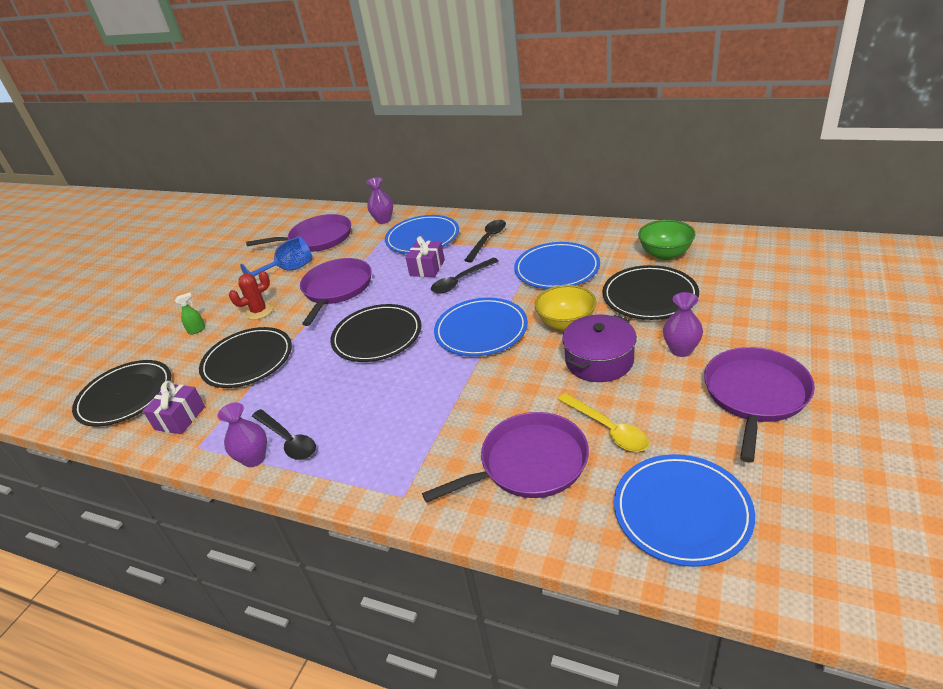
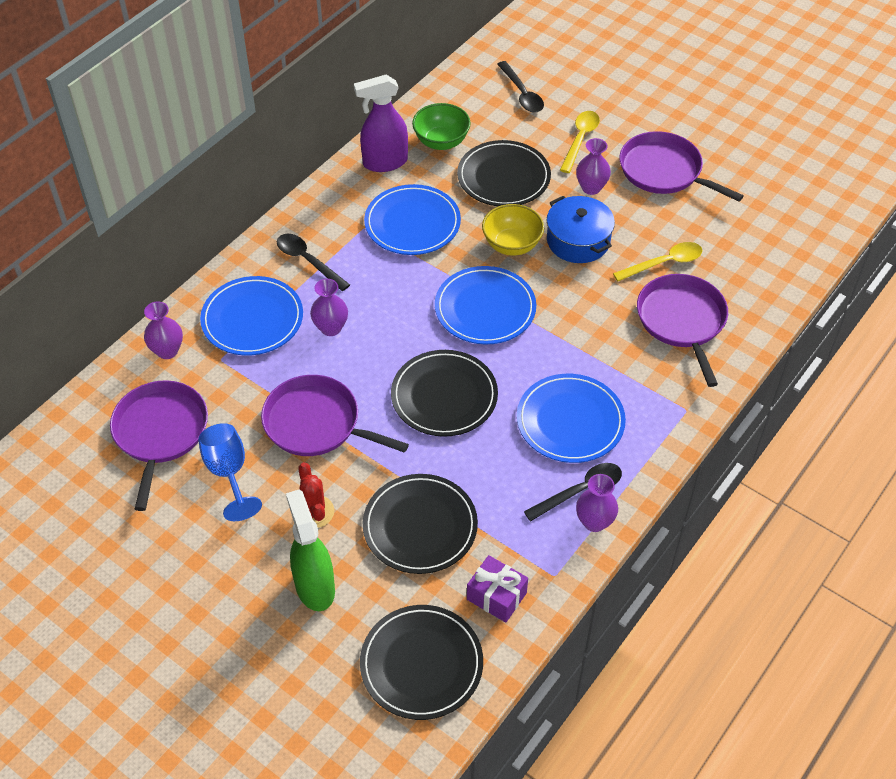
camera: 80 degrees left, 15 degrees up
green spray bottle [175,292,205,334] -> green spray bottle [286,489,335,611], size x2.35
purple gift [406,236,445,277] -> purple vase [310,279,348,336]
black spoon [431,258,499,293] -> black spoon moved to [497,61,544,113]
purple pot [562,314,637,382] -> blue pot [547,196,615,263]
blue plate [614,454,755,567] -> blue plate moved to [517,374,626,463]
none -> purple spray bottle [354,75,408,172]
none -> yellow spoon [560,111,600,173]

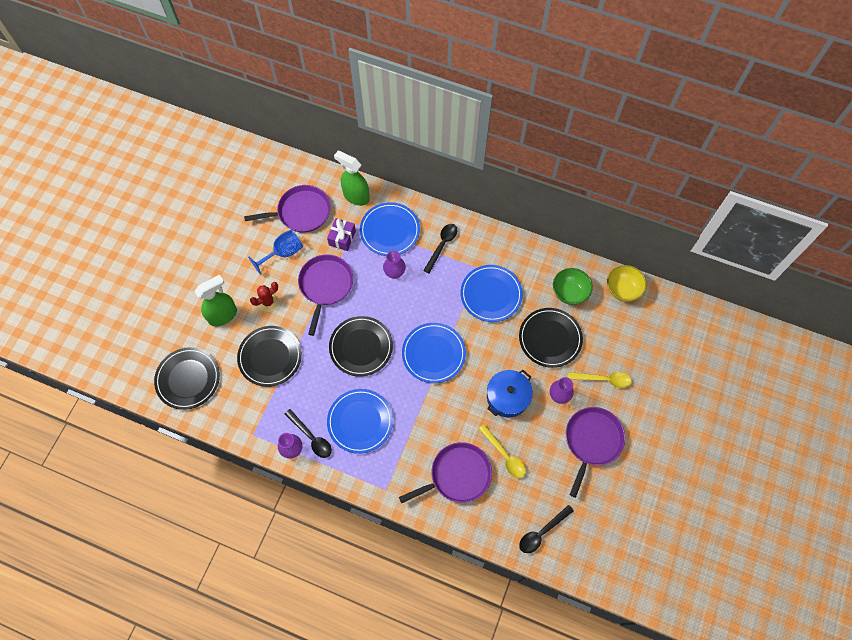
camera: 75 degrees right, 15 degrees up
purple vase [144,301,183,359] -> green spray bottle [334,151,370,206]
purple spray bottle [354,75,408,172] -> none
purple gift [467,555,528,622] -> purple gift moved to [327,218,356,251]
yellow bowl [482,204,544,256] -> yellow bowl moved to [607,265,647,302]
black spoon [497,61,544,113] -> black spoon moved to [519,505,574,553]

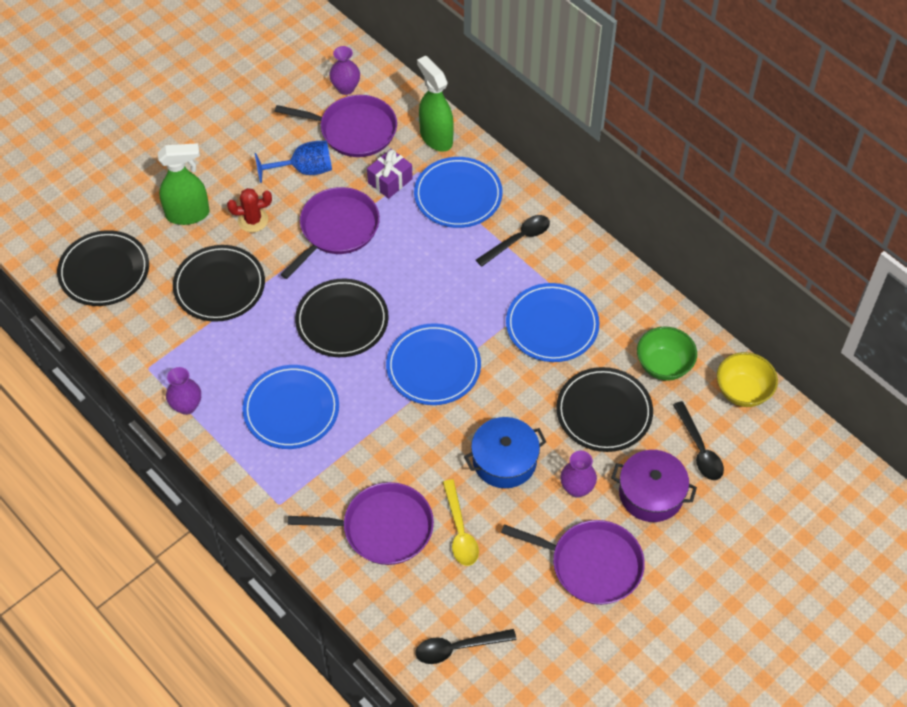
camera: 25 degrees right, 10 degrees down
black spoon [285,409,332,458] -> black spoon moved to [673,401,724,480]
purple vase [383,251,406,279] -> purple vase moved to [329,46,360,95]
purple pan [566,407,625,498] -> purple pan turned 60 degrees clockwise [501,520,645,605]
yellow spoon [568,372,632,388] -> purple pot [611,450,697,522]

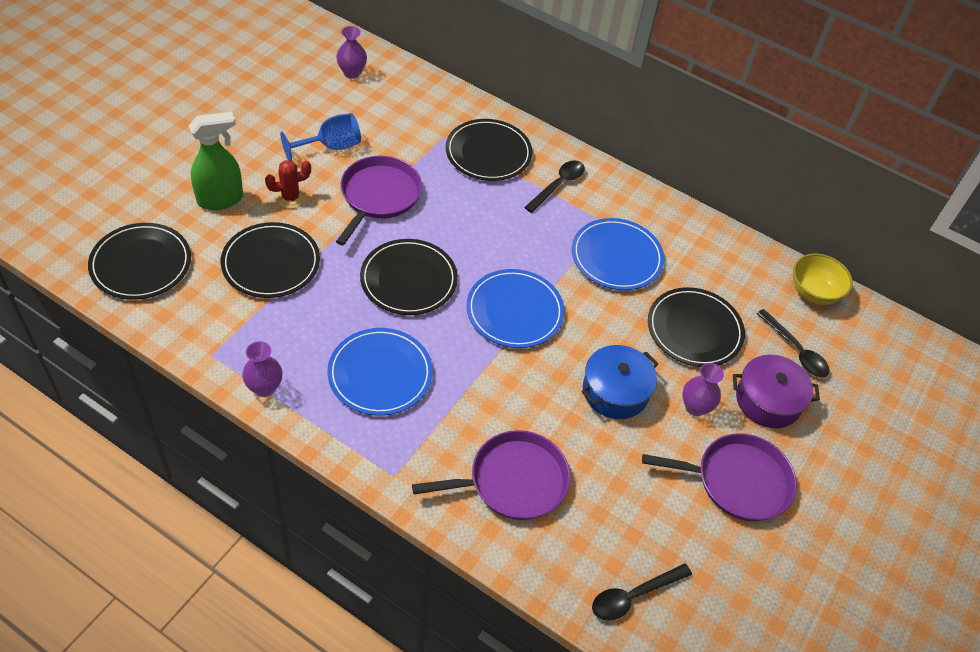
camera: 20 degrees left, 5 degrees down
purple pan [275,95,397,157] -> none
purple gift [367,149,413,199] -> none
blue plate [414,157,503,228] -> black plate [446,119,532,181]
green spray bottle [417,56,454,152] -> none
yellow spoon [443,479,479,566] -> none
green bowl [637,327,697,381] -> none

